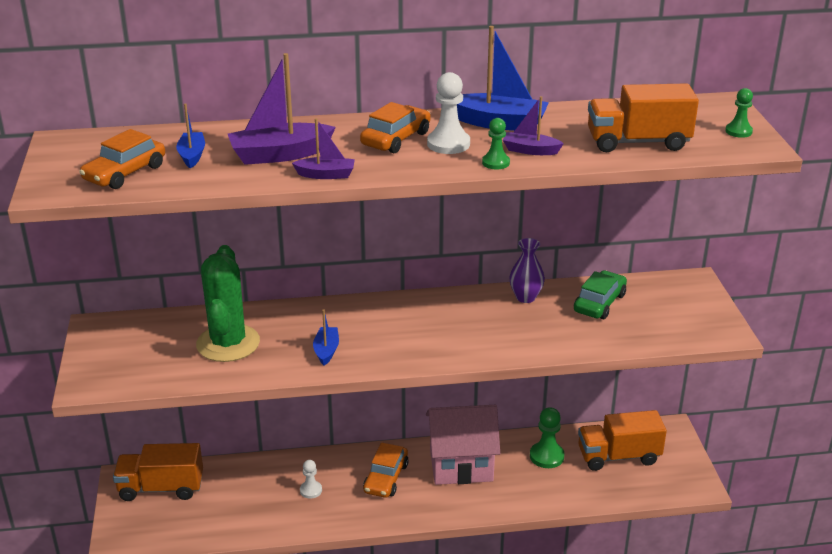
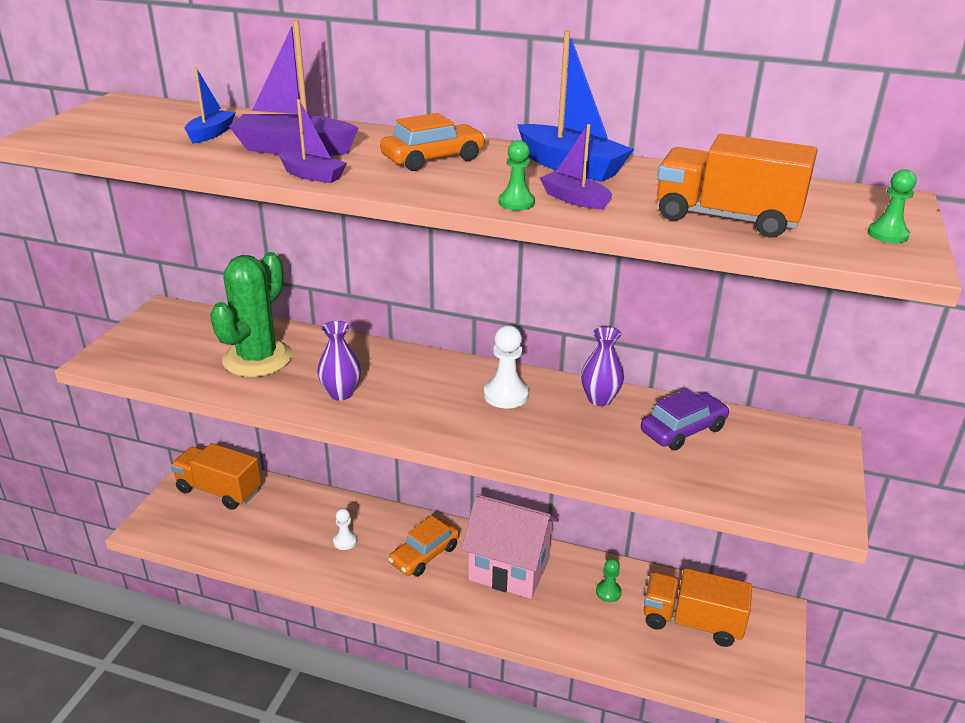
camera: 25 degrees right, 0 degrees up
orange car [79,129,165,189] -> none
blue boat [313,309,339,366] -> purple vase [317,321,361,401]
white pawn [427,72,470,154] -> white pawn moved to [484,325,529,409]
green pawn [530,407,564,468] -> green pawn [596,558,622,602], size x0.62
green car [574,271,627,319] -> purple car [641,389,730,450]

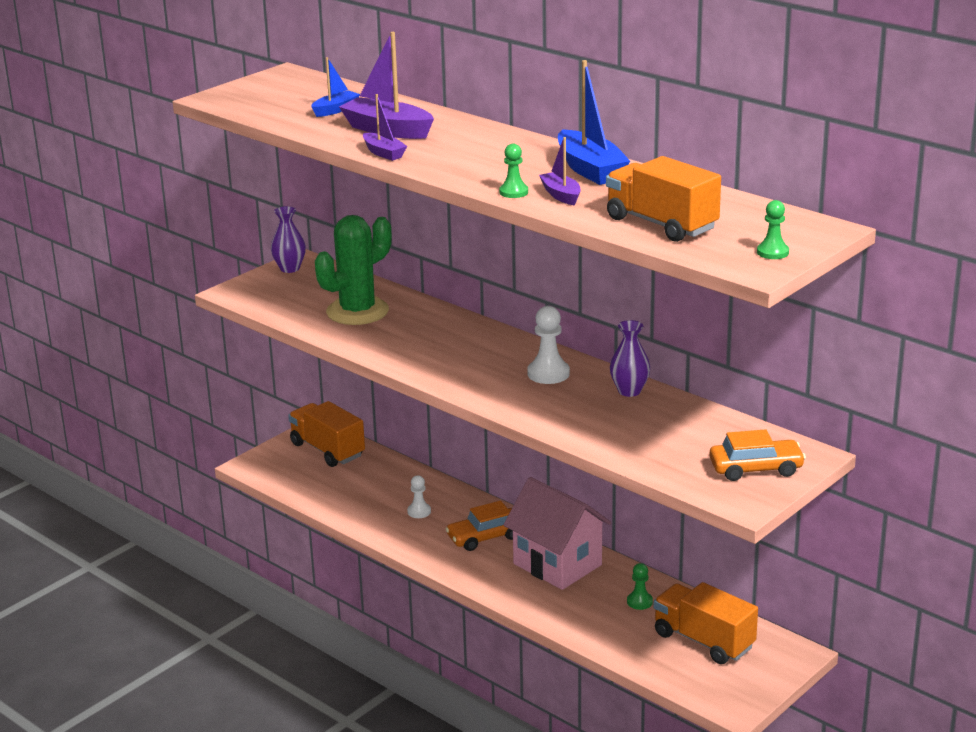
camera: 25 degrees right, 5 degrees down
purple vase [317,321,361,401] -> purple vase moved to [271,206,306,273]
orange car [380,113,486,171] -> orange car moved to [709,429,806,481]
purple car [641,389,730,450] -> none

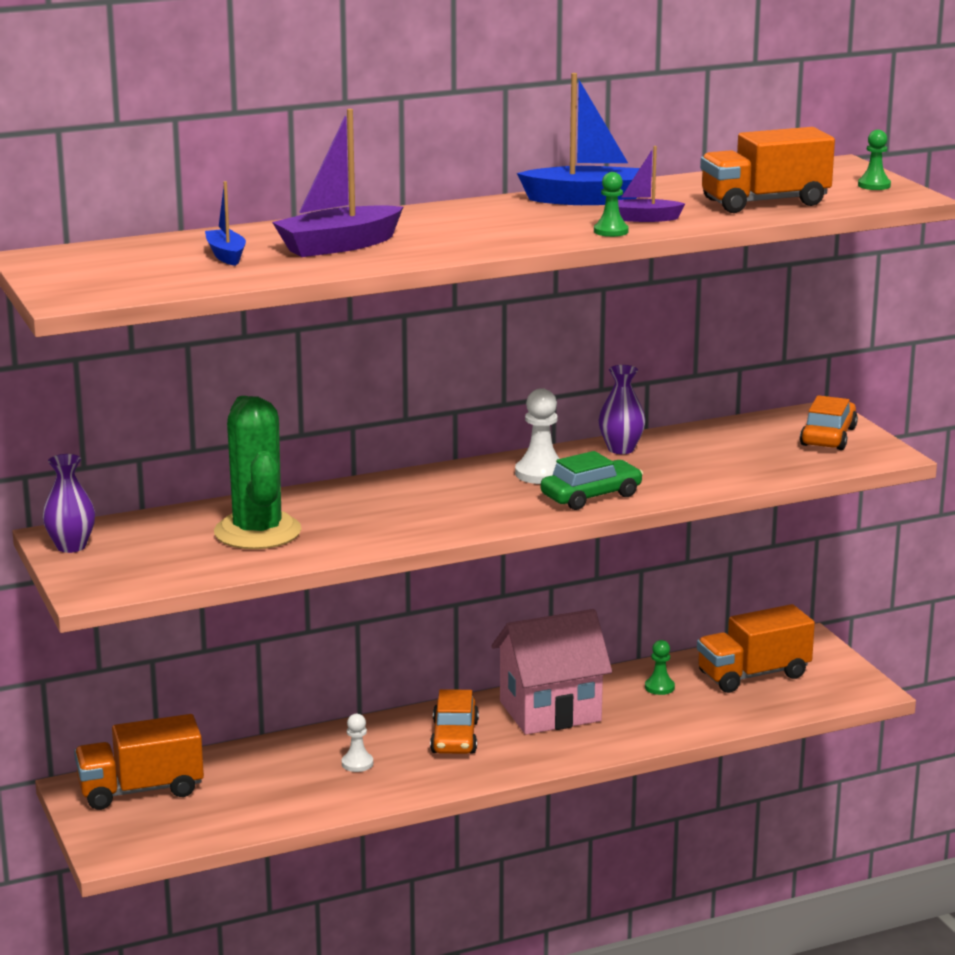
camera: 65 degrees left, 5 degrees down
purple boat [363,94,407,161] -> none
none -> green car [541,451,643,510]

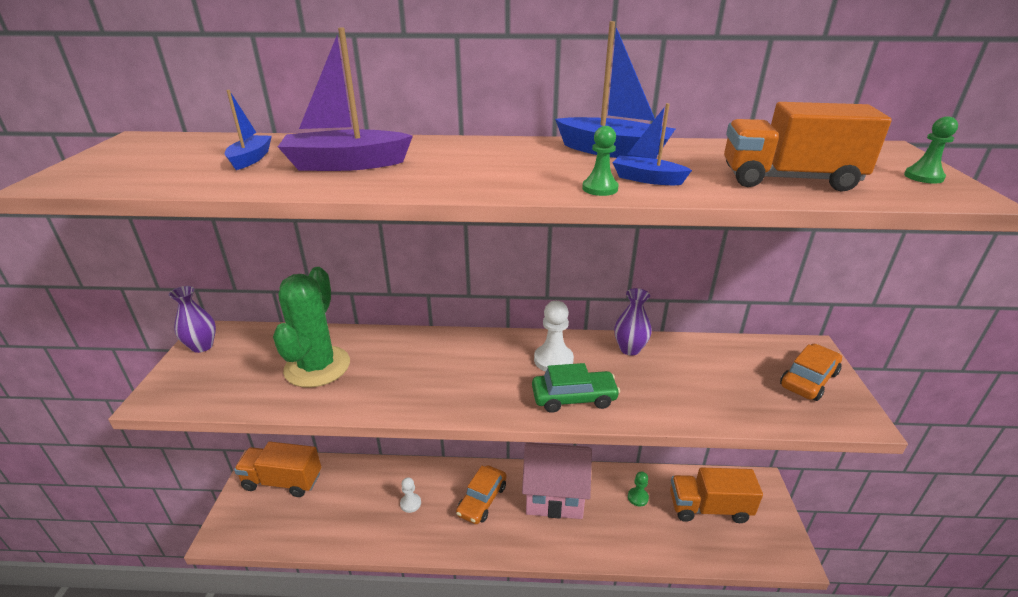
camera: 25 degrees right, 10 degrees up
purple boat [618,146,685,222] -> blue boat [612,103,692,185]

